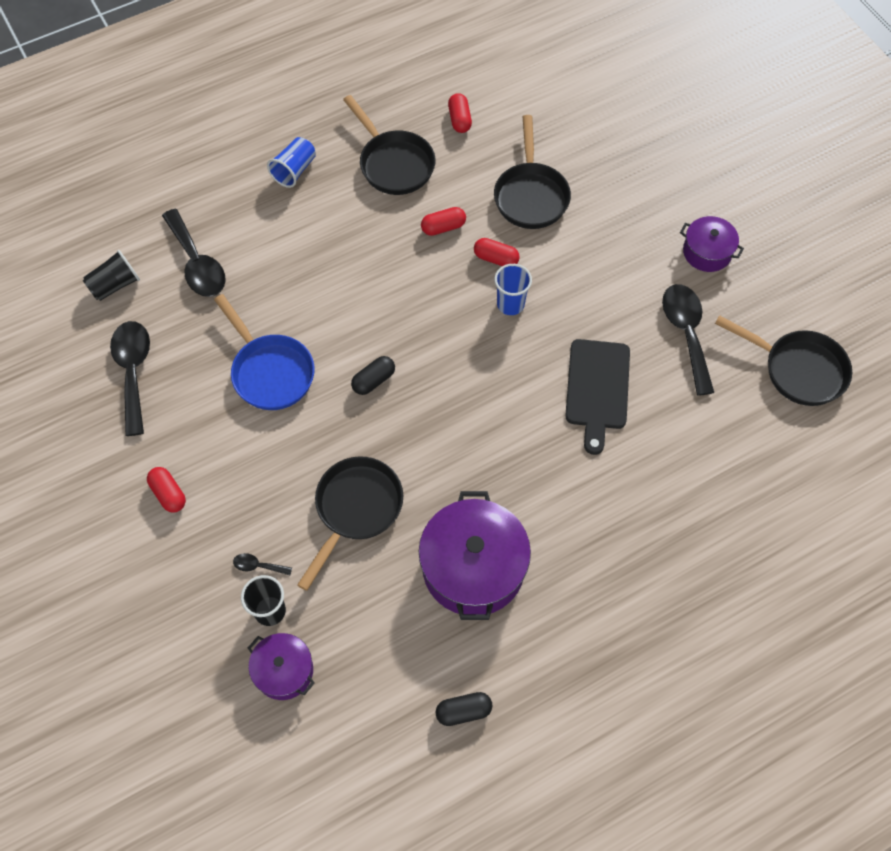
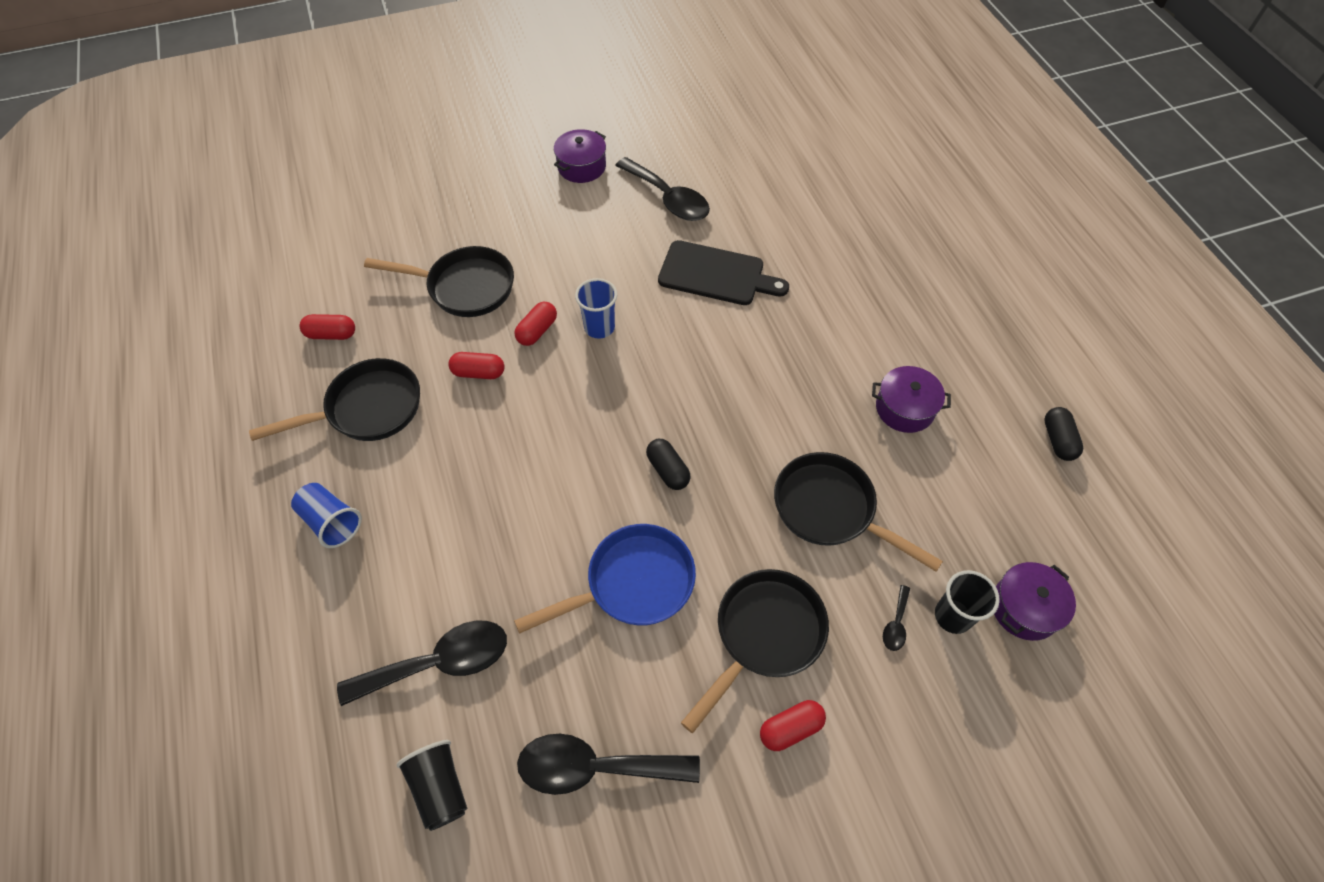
camera: 80 degrees left, 5 degrees down
purple pot [419,491,531,620] -> purple pot [872,366,951,433], size x0.55
red capsule [421,207,466,236] -> red capsule turned 75 degrees counterclockwise [448,352,504,379]
black spoon [662,284,714,396] -> black spoon turned 135 degrees counterclockwise [615,157,710,221]
black pan [715,315,852,406] -> black pan moved to [681,569,829,733]

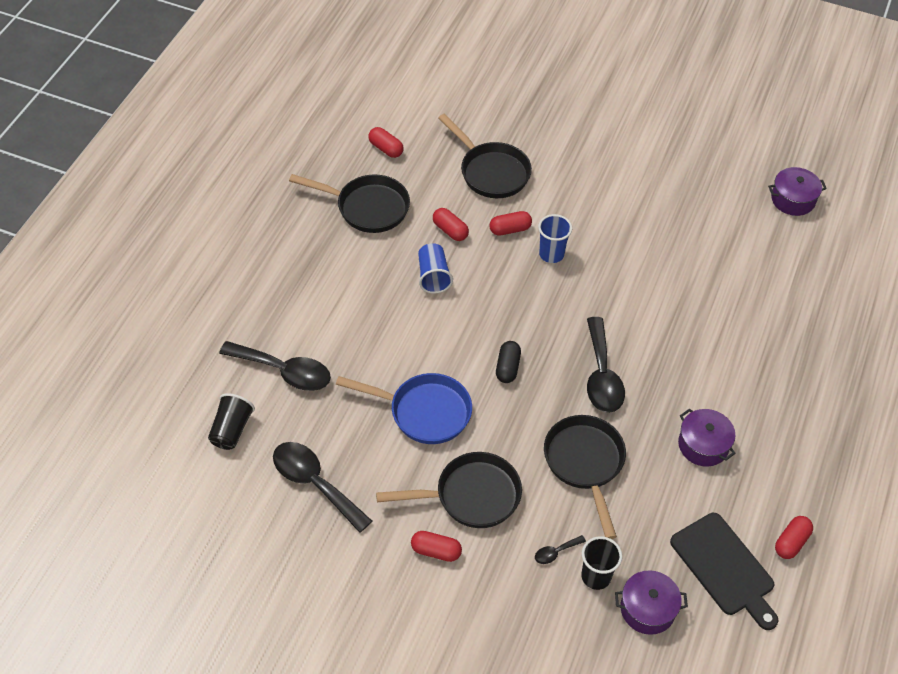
camera: 40 degrees right, 5 degrees down
blue cup [291,483,362,548] -> blue cup moved to [418,243,453,294]
purple pot [554,129,606,183] -> purple pot moved to [768,167,827,216]
black spoon [615,157,710,221] -> black spoon moved to [587,317,625,413]
black cutting board [658,240,789,305] -> black cutting board moved to [670,513,778,630]
black capsule [1044,407,1083,461] -> red capsule [775,516,813,559]

